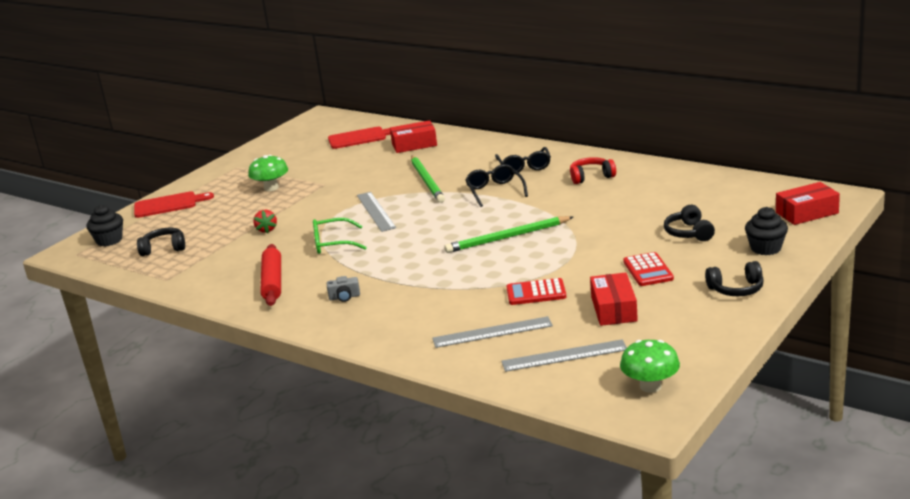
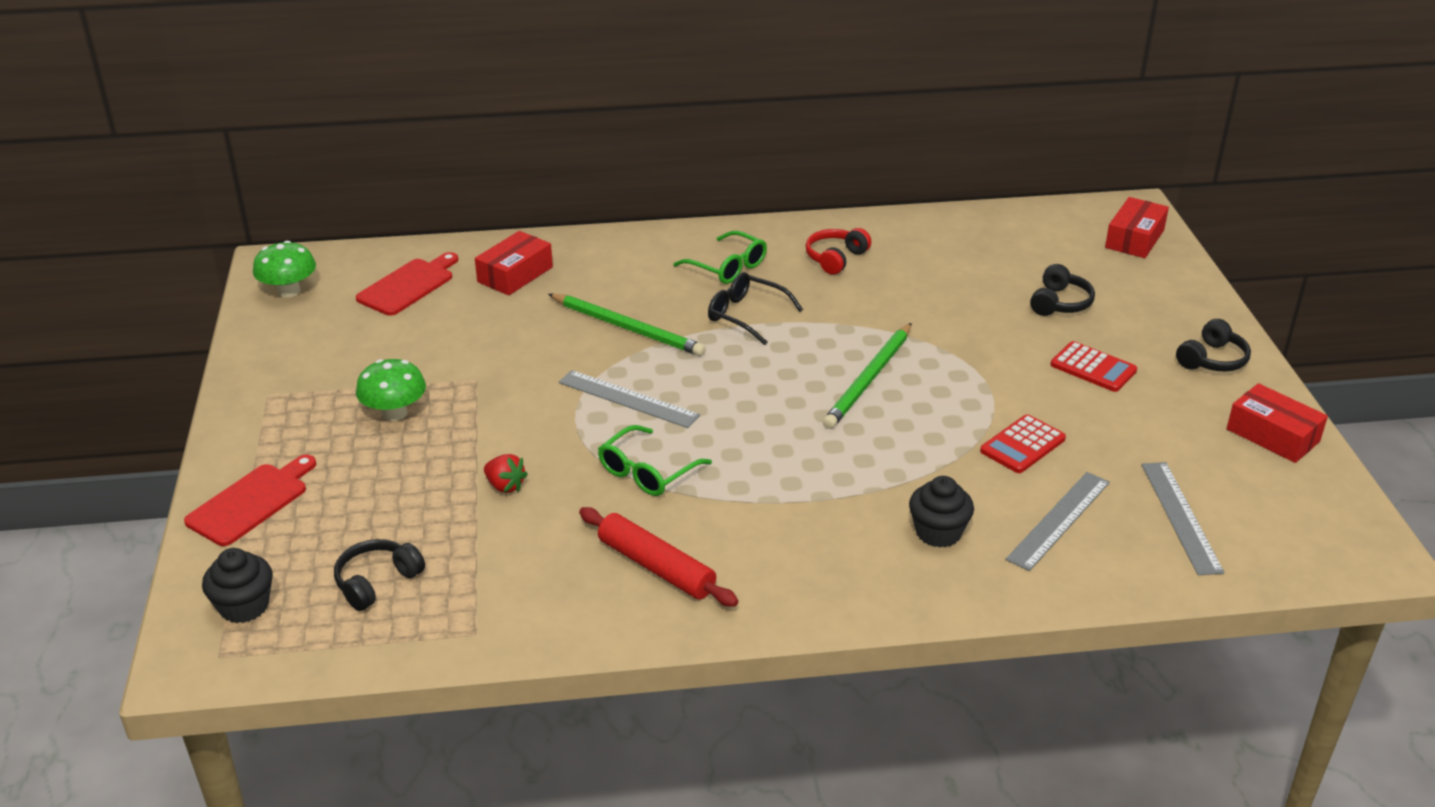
camera: 45 degrees left, 10 degrees up
grey camera [327,276,360,302] -> none
black glasses [495,147,551,174] -> green glasses [673,231,767,284]
grey ruler [501,339,627,372] -> grey ruler turned 45 degrees counterclockwise [1142,462,1224,575]
red box [590,273,638,326] -> red box moved to [1227,383,1328,463]
green mushroom [620,340,680,393] -> green mushroom moved to [253,241,316,298]
black headphones [664,205,715,241] -> black headphones turned 105 degrees counterclockwise [1030,264,1095,316]
black cupcake [745,207,788,255] -> black cupcake moved to [909,476,974,548]

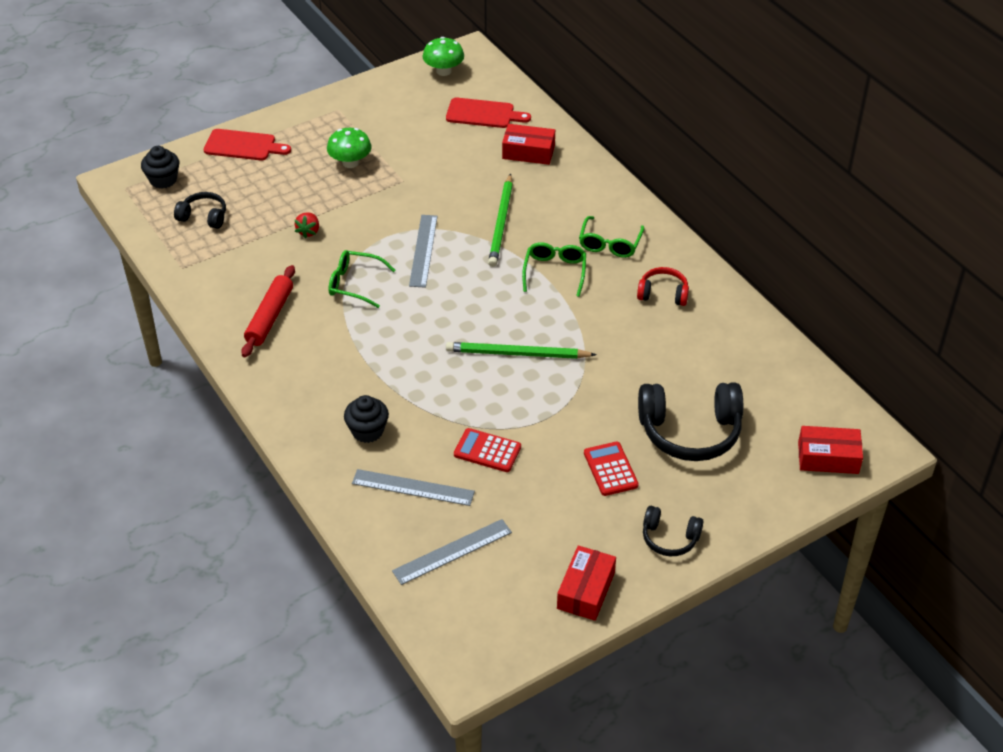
camera: 65 degrees right, 10 degrees up
black glasses [708,272,803,345] -> green glasses [522,242,586,297]
black headphones [1030,264,1095,316] -> black headphones [638,382,743,461], size x1.88
red calculator [1050,341,1137,392] -> red calculator turned 150 degrees clockwise [584,442,639,496]

